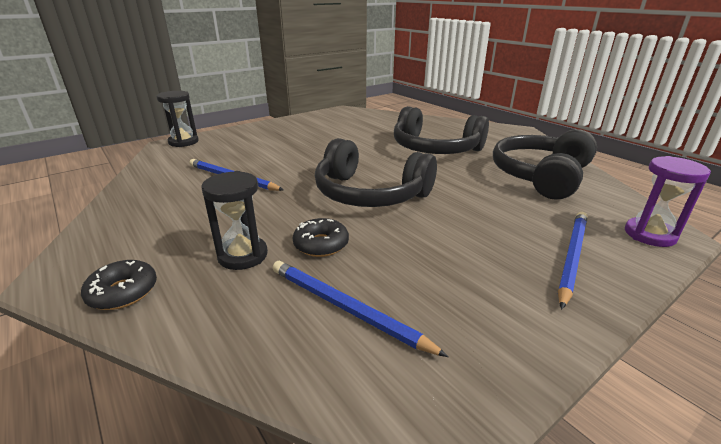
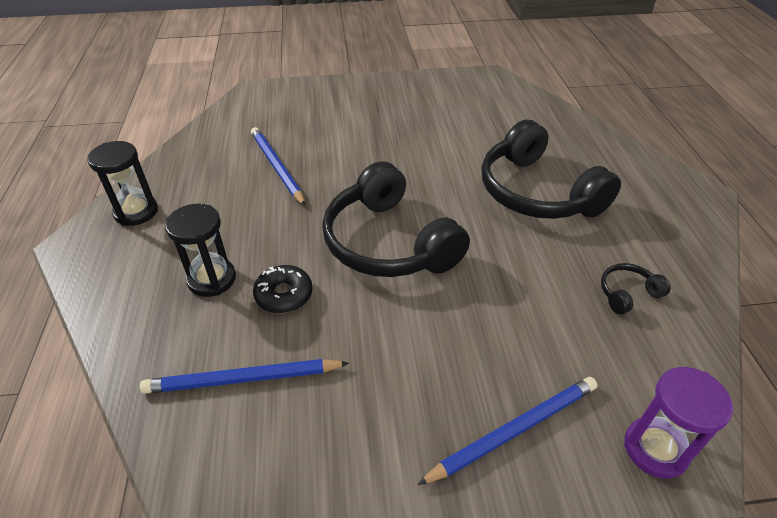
camera: 30 degrees right, 15 degrees up
black donut [81,260,157,310] -> none
black hourglass [156,91,199,147] -> black hourglass moved to [87,141,158,226]
blue pencil [272,261,449,357] -> blue pencil turned 75 degrees counterclockwise [140,359,349,394]
black headphones [493,129,597,200] -> black headphones [601,263,671,314], size x0.41

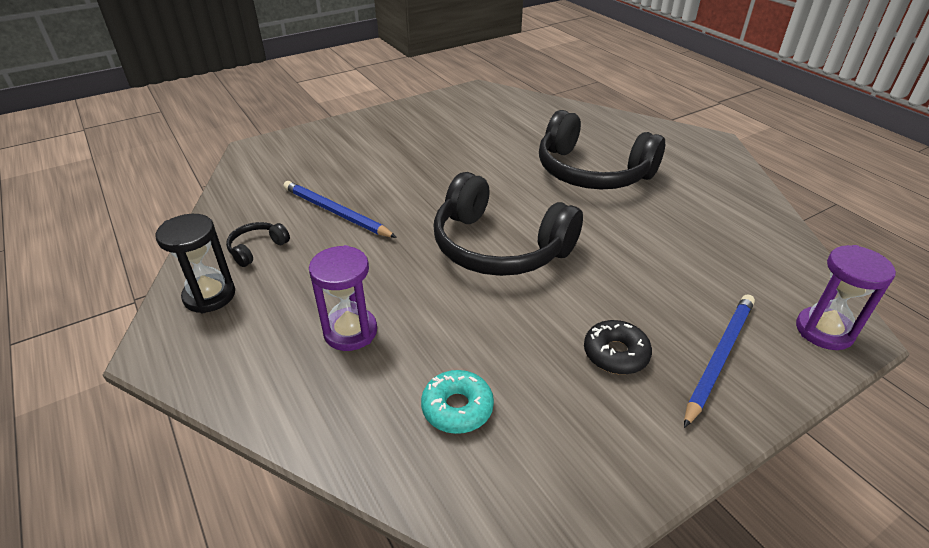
camera: 25 degrees left, 5 degrees down
blue pencil [140,359,349,394] -> turquoise donut [421,370,494,434]
black hourglass [165,204,236,297] -> purple hourglass [309,245,377,351]
black donut [253,265,313,313] -> black donut moved to [584,320,652,374]
black headphones [601,263,671,314] -> black headphones moved to [226,222,290,267]

